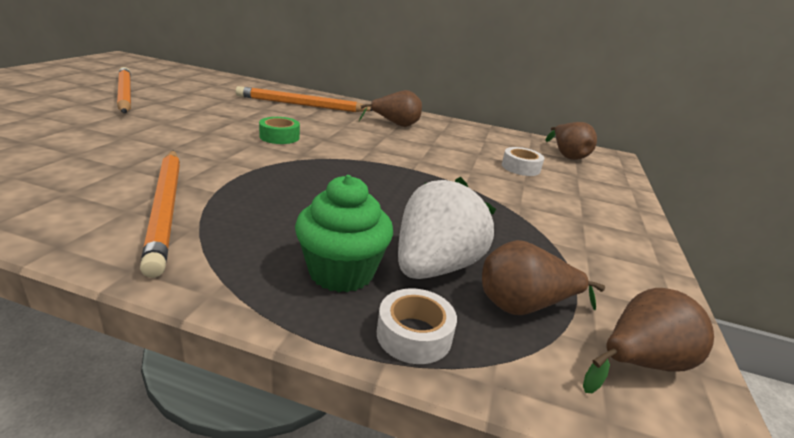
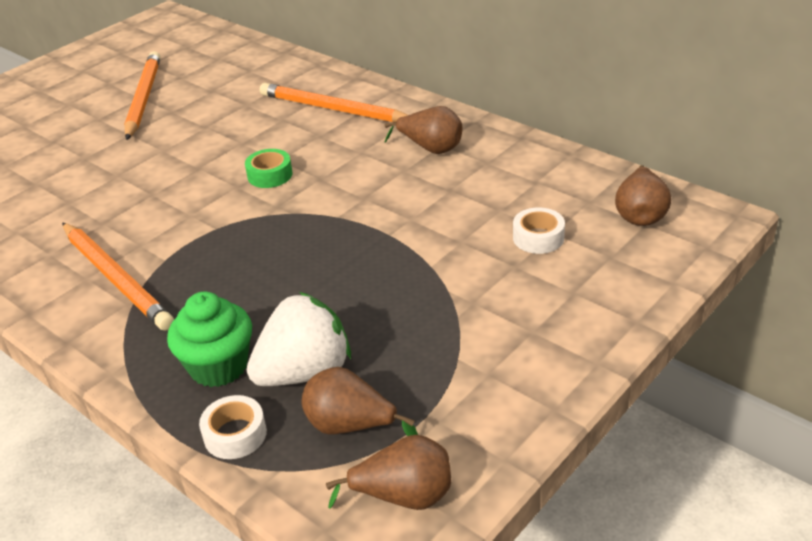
camera: 30 degrees right, 10 degrees up
orange pencil [140,150,180,278] -> orange pencil turned 45 degrees counterclockwise [62,222,174,331]

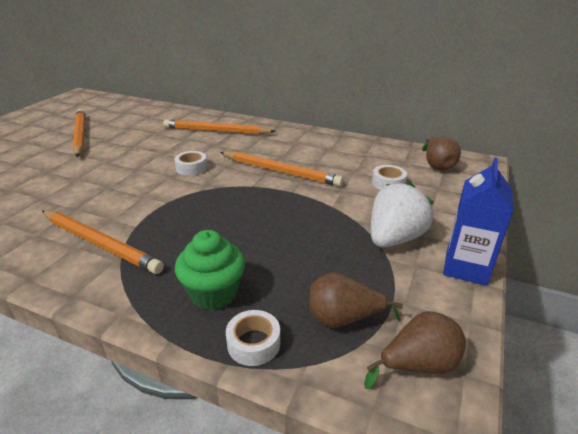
camera: 20 degrees left, 5 degrees down
green tape [245,149,293,188] -> white tape [174,151,207,176]
white strawberry [247,292,351,386] -> white strawberry moved to [371,181,434,247]
brown pear [384,106,462,154] -> none
none -> orange pencil [220,152,344,186]
none -> blue carton [443,157,513,286]

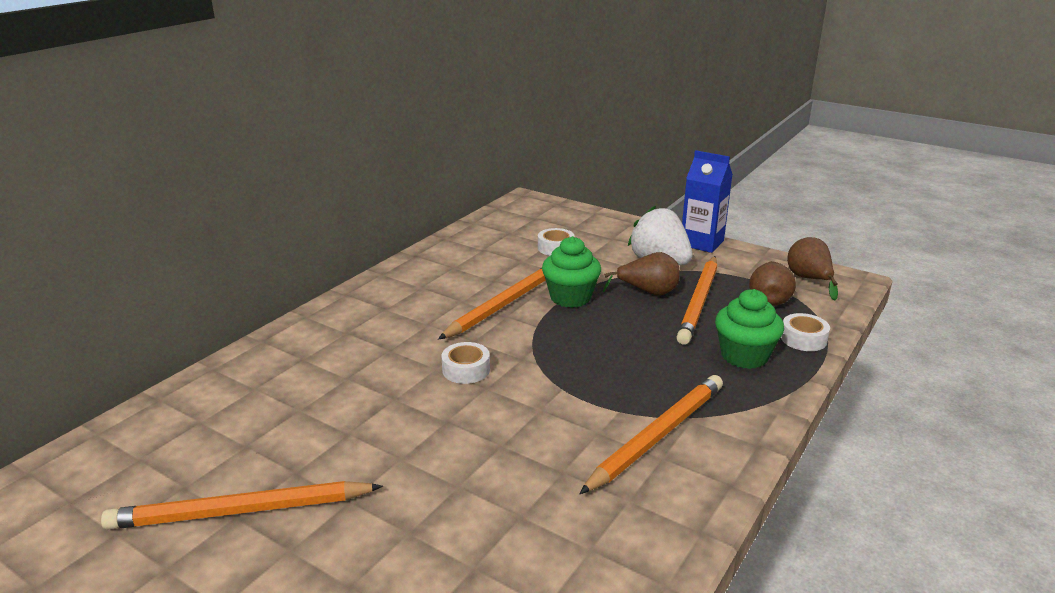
camera: 80 degrees left, 5 degrees down
orange pencil [163,119,276,135] -> orange pencil moved to [676,256,717,345]
brown pear [422,137,461,170] -> brown pear moved to [603,252,679,296]
none -> green cupcake [542,236,601,308]

